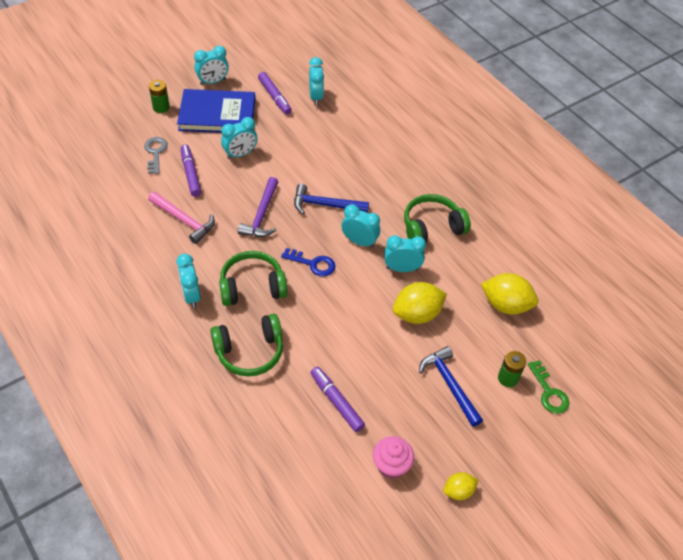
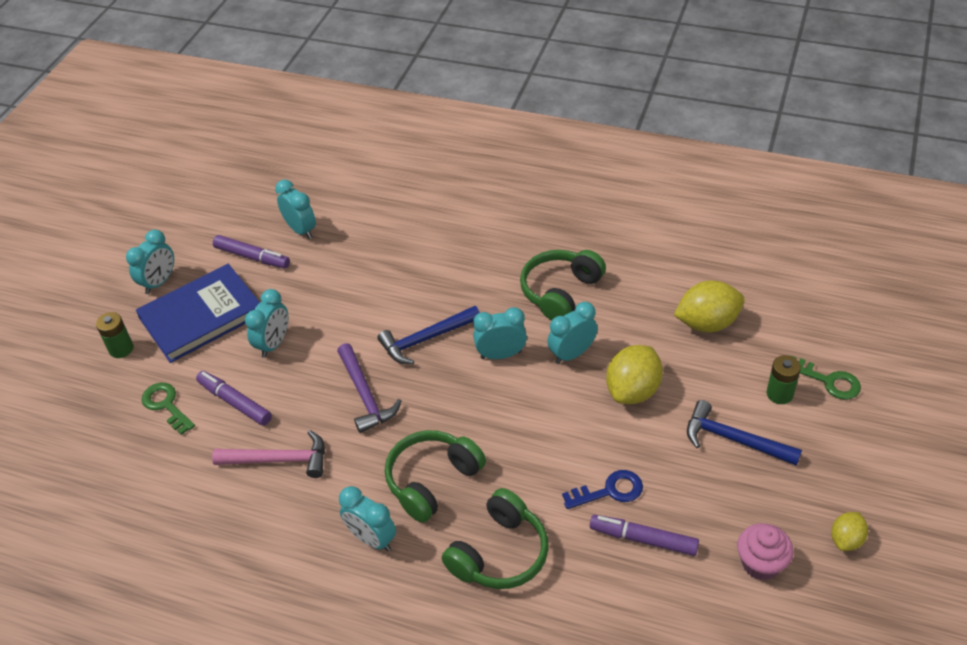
camera: 30 degrees left, 5 degrees down
grey key [144,137,168,174] -> green key [141,383,195,435]
blue key [281,248,336,276] -> blue key moved to [562,470,643,509]

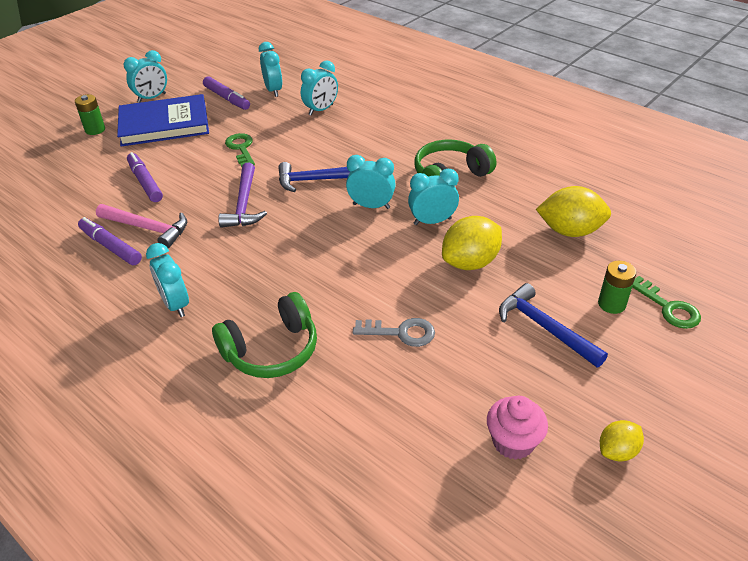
camera: 20 degrees right, 5 degrees down
green key [141,383,195,435] -> green key moved to [225,133,255,167]
turquoise clock [245,289,288,358] -> turquoise clock moved to [301,60,338,116]
green headphones [385,430,486,523] -> none
blue key [562,470,643,509] -> grey key [353,318,435,347]
purple marker [590,515,699,556] -> purple marker moved to [78,217,142,265]

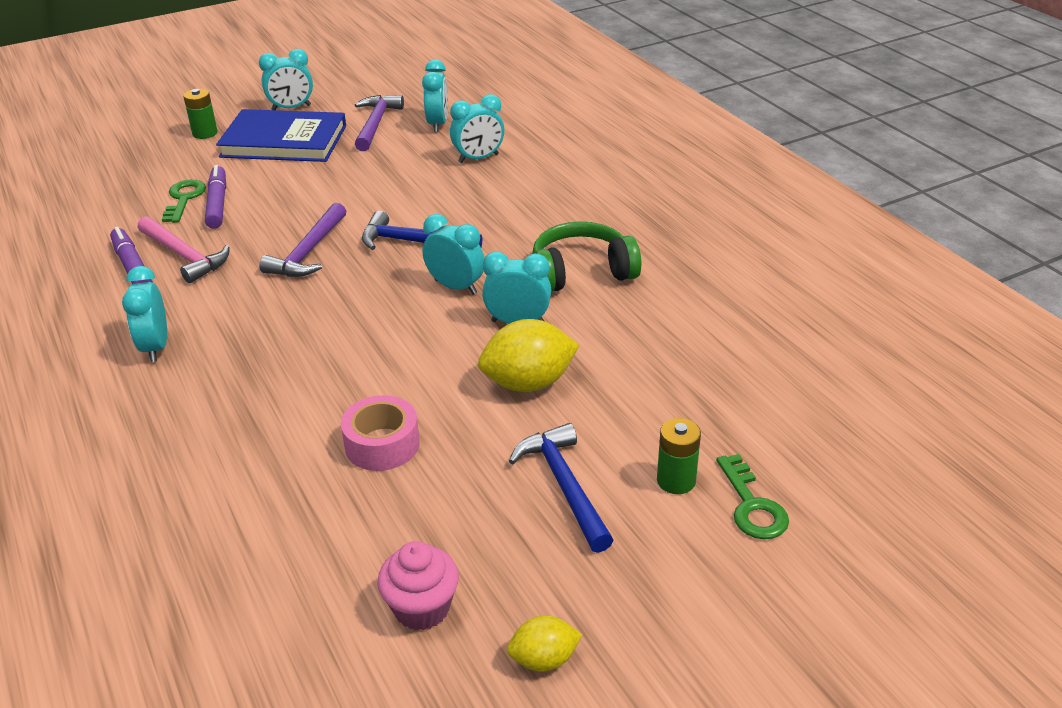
camera: 20 degrees right, 5 degrees down
purple marker [203,76,250,110] -> purple hammer [355,95,404,151]
green headphones [212,292,317,378] -> none
green key [225,133,255,167] -> green key moved to [162,180,206,223]
grey key [353,318,435,347] -> pink tape [341,395,420,471]
yellow lemon [536,186,611,237] -> none

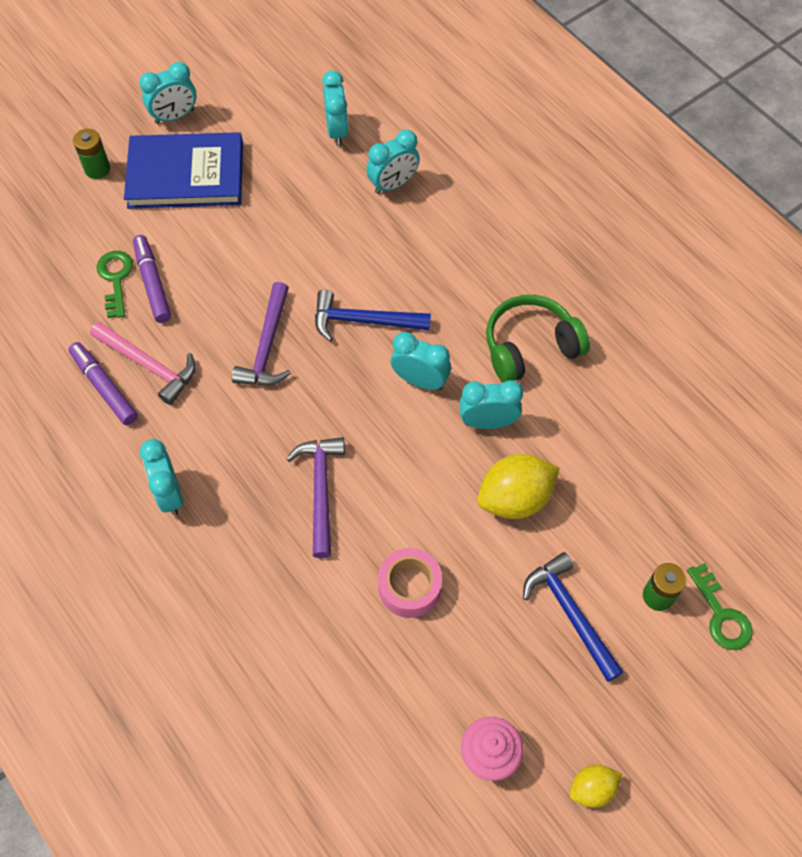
camera: 10 degrees left, 25 degrees up
purple hammer [355,95,404,151] -> purple hammer moved to [286,437,345,558]

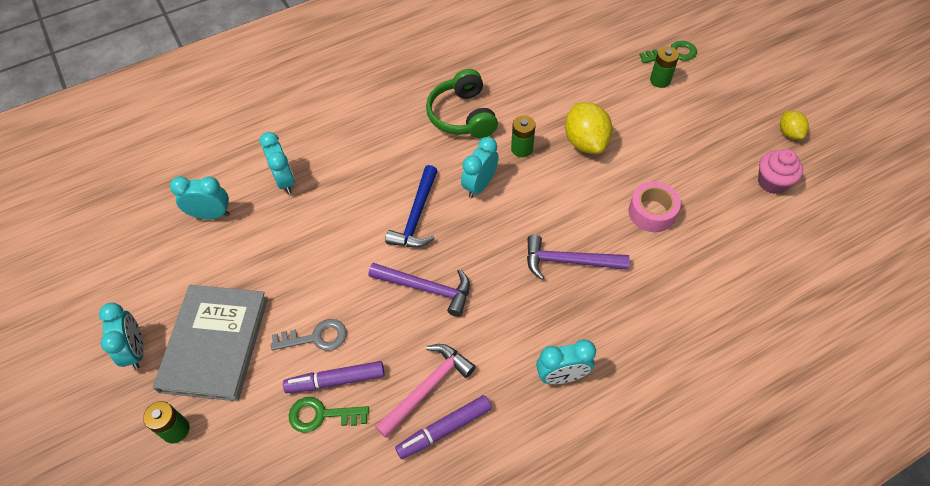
camera: 80 degrees left, 5 degrees down
blue book [124,132,243,209] -> grey book [153,285,268,401]
turquoise clock [460,380,523,429] -> green battery [511,115,536,157]
blue hammer [523,552,623,682] -> none
none -> grey key [271,319,347,351]

